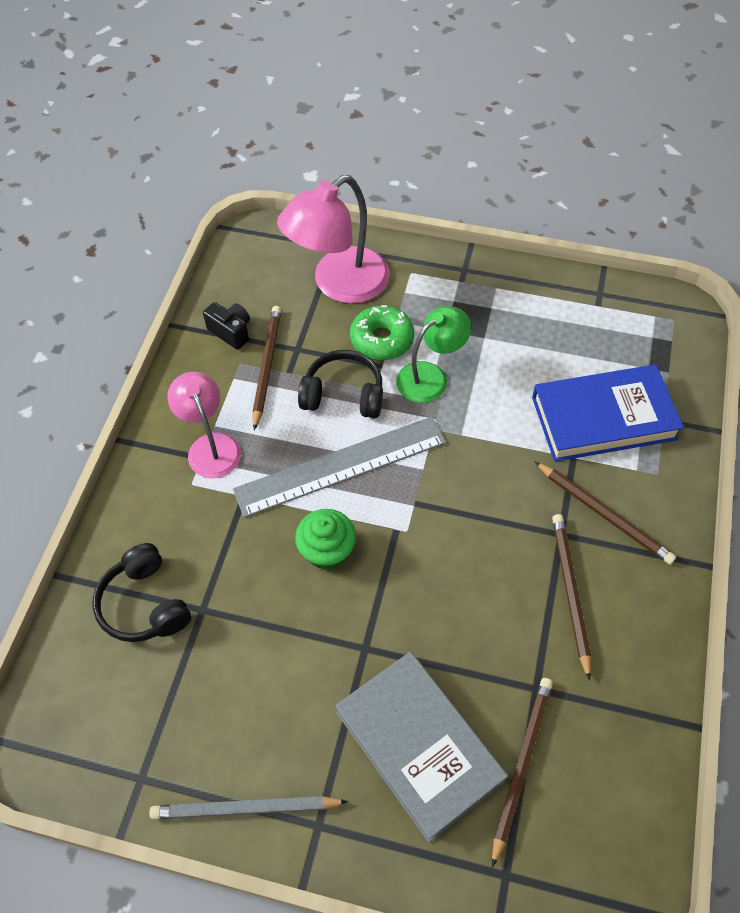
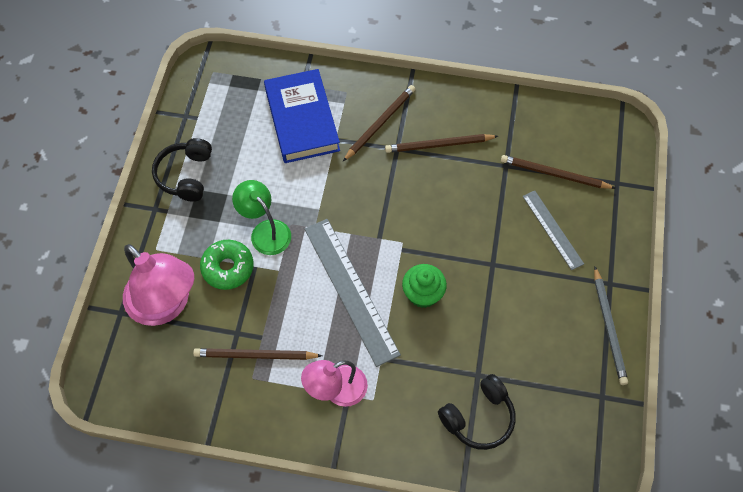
camera: 95 degrees left, 5 degrees up
black camera [203,302,250,350] -> none
black headphones [298,350,383,418] -> black headphones moved to [152,138,212,202]
grey book [335,651,508,843] -> grey ruler [522,190,584,270]

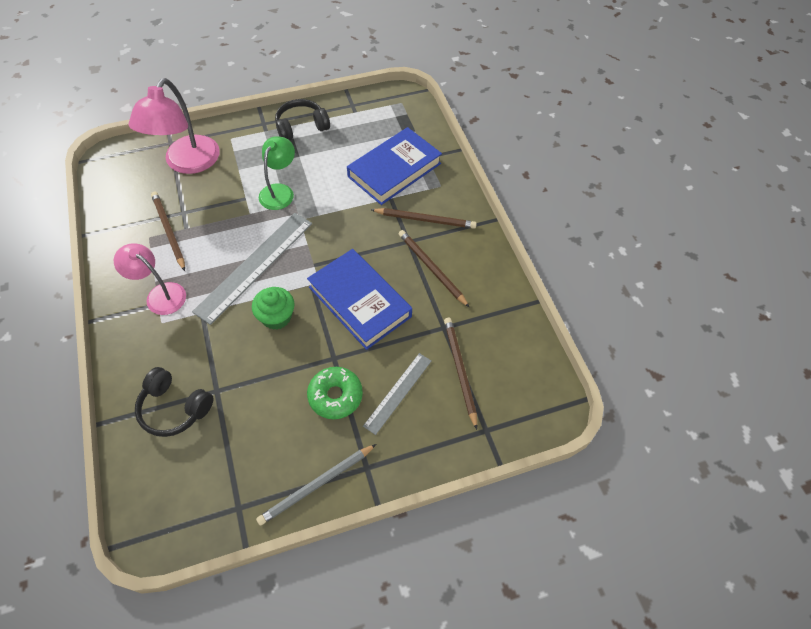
camera: 60 degrees right, 5 degrees down
green donut [200,240,254,290] -> green donut moved to [307,367,363,419]
none -> blue book [307,249,412,350]

